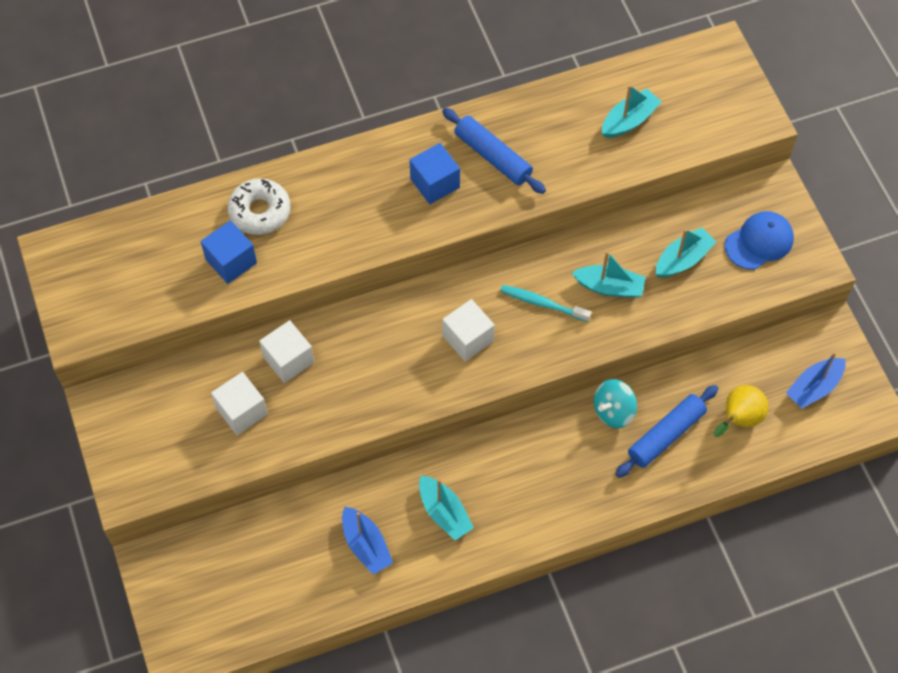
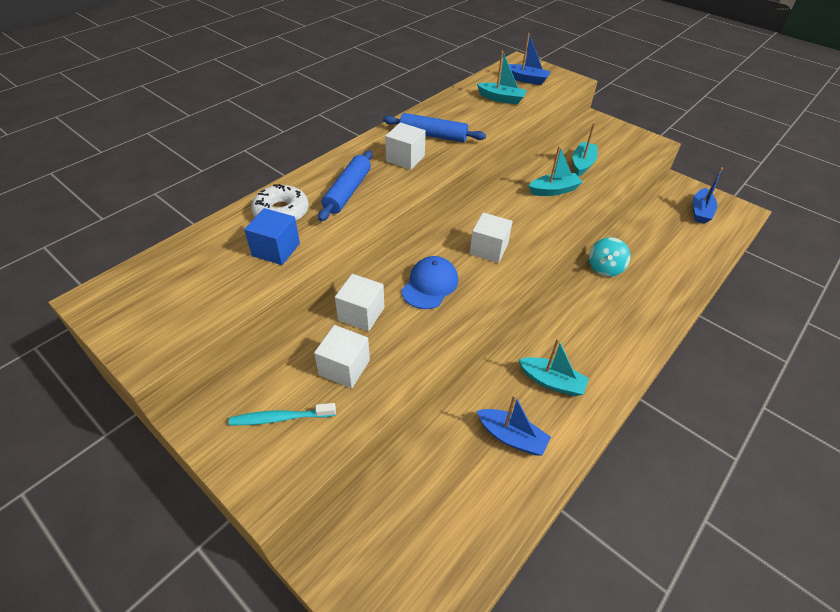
camera: 30 degrees left, 15 degrees down
blue cube [410,143,460,204] -> white cube [385,122,426,170]
turquoise toothbrush [500,285,591,322] -> turquoise toothbrush moved to [229,403,336,425]
turquoise boat [602,85,661,138] -> turquoise boat turned 90 degrees clockwise [477,51,527,105]
blue rolling pin [616,385,718,478] -> blue rolling pin moved to [318,150,373,221]
yellow pear [714,385,768,437] -> none
blue cap [725,211,794,270] -> blue cap moved to [401,256,458,309]
none -> blue boat [509,33,550,85]

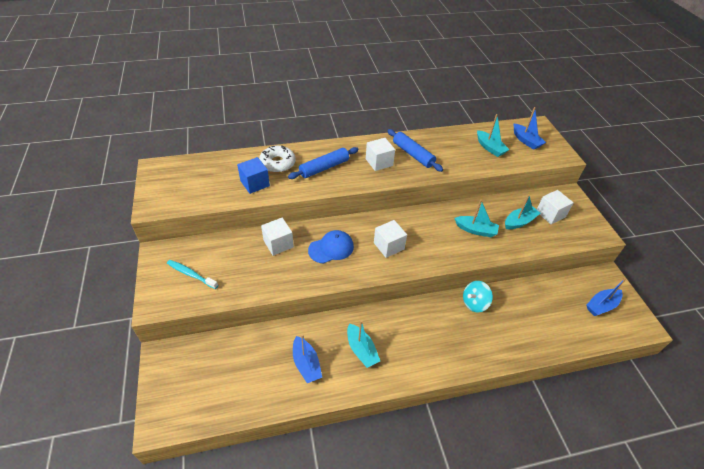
camera: 35 degrees right, 0 degrees up
white cube [314,325,370,388] -> white cube moved to [537,190,574,224]

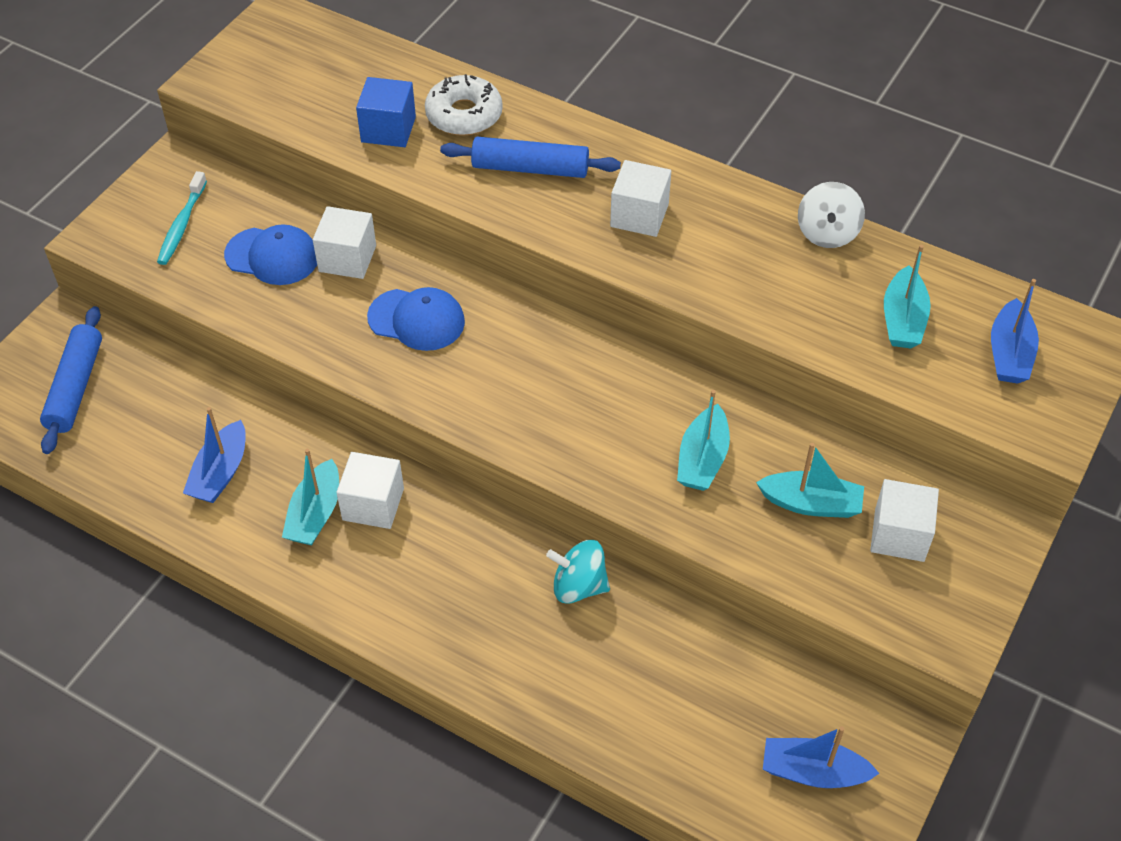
camera: 45 degrees right, 5 degrees up
turquoise toothbrush [167,260,218,289] -> turquoise toothbrush turned 150 degrees counterclockwise [157,171,207,265]
white cube [374,220,407,258] -> white cube moved to [336,452,404,529]
blue rolling pin [387,129,443,172] -> blue rolling pin moved to [40,306,102,454]
turquoise boat [455,199,499,237] -> turquoise boat turned 45 degrees clockwise [677,390,730,491]
none -> blue cap [224,224,317,285]
none -> white spinning top [798,182,865,248]

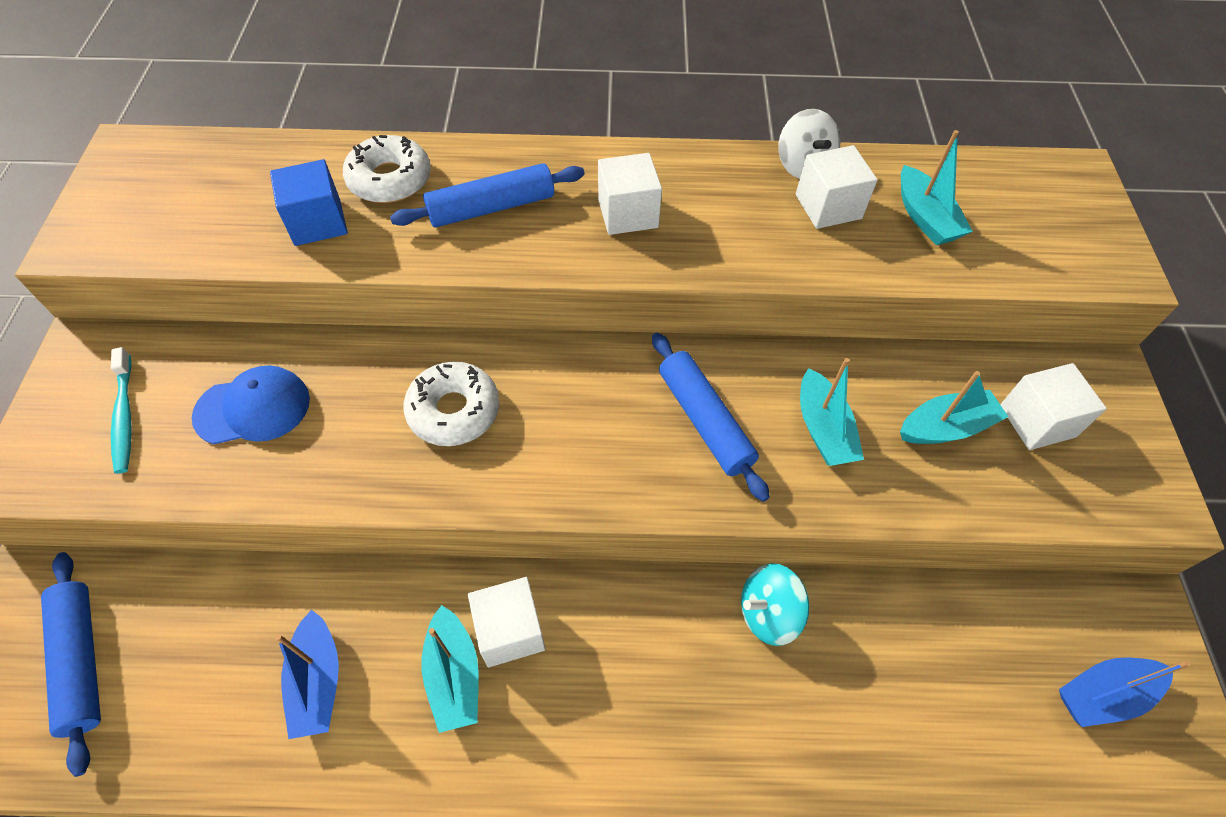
camera: 30 degrees left, 5 degrees up
white cube [313,206,376,279] -> white cube moved to [796,145,878,229]
blue cap [367,287,465,351] -> white donut [403,362,499,446]
blue boat [991,279,1039,384] -> none
none -> blue rolling pin [652,332,770,502]

